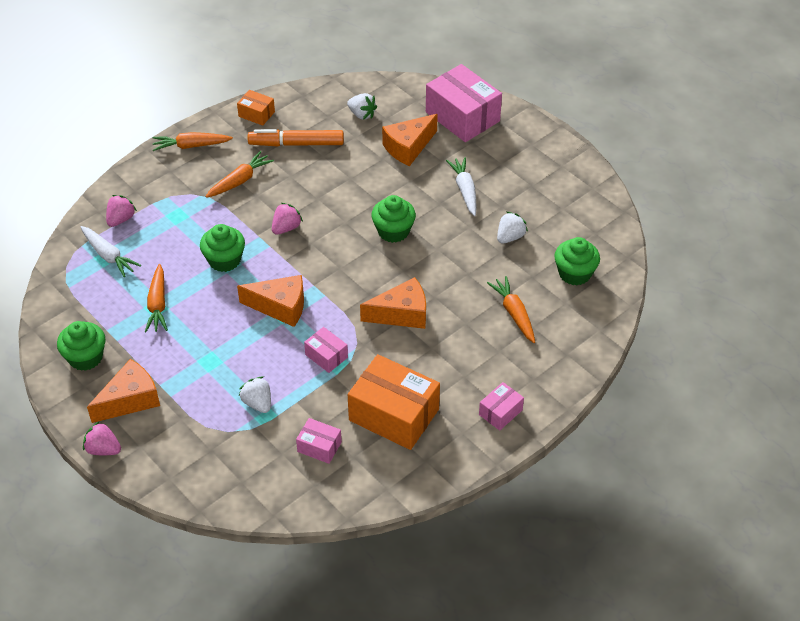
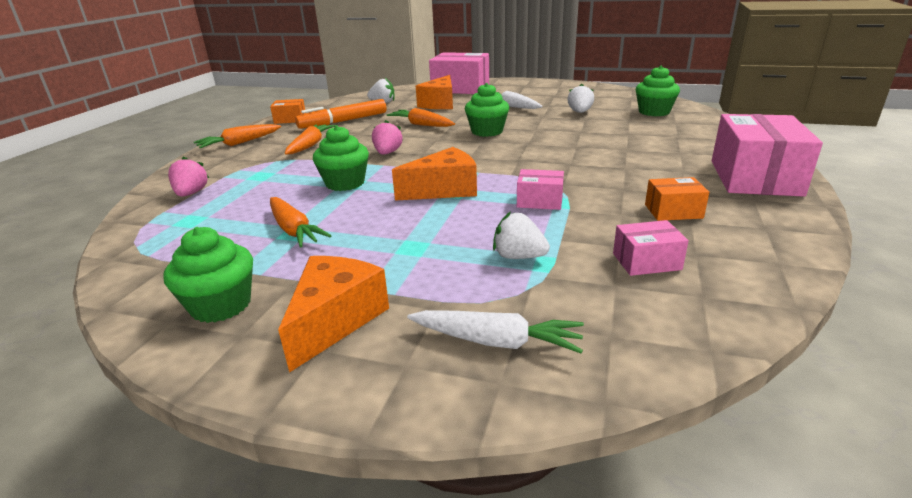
camera: 30 degrees left, 20 degrees down
white carrot [80,226,141,277] -> white carrot moved to [407,310,584,353]
pink strawberry [83,422,121,455] -> none
orange box [348,354,440,450] -> orange box [645,177,709,221], size x0.49
orange cheese [360,277,426,329] -> none
pink box [479,382,524,431] -> pink box [712,114,823,197], size x2.05
orange carrot [487,276,535,343] -> orange carrot moved to [386,108,455,127]

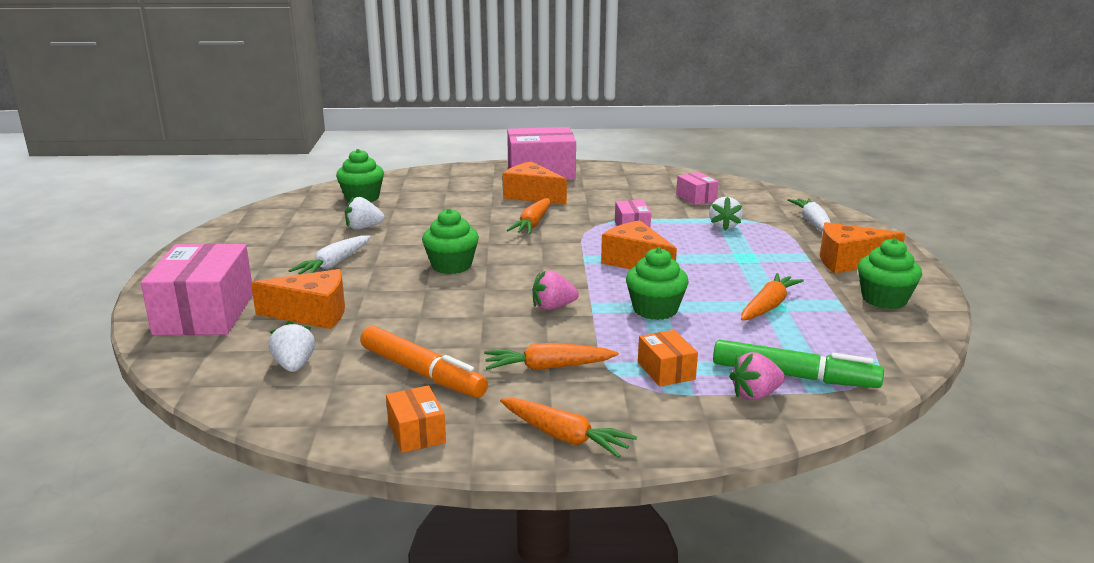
camera: 110 degrees left, 5 degrees down
orange carrot [386,108,455,127] -> orange carrot moved to [507,198,551,234]
orange box [645,177,709,221] -> orange box moved to [638,330,698,387]
none -> orange cheese [503,161,567,205]
none -> green marker [713,339,884,388]

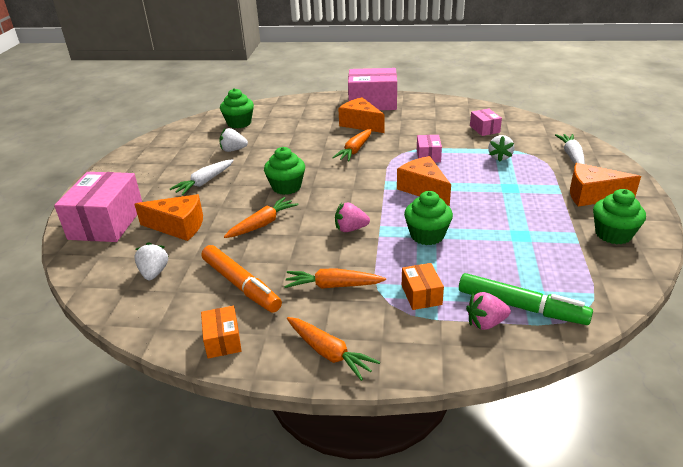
camera: 10 degrees right, 10 degrees up
orange carrot [741,273,804,321] -> orange carrot moved to [224,197,298,238]

